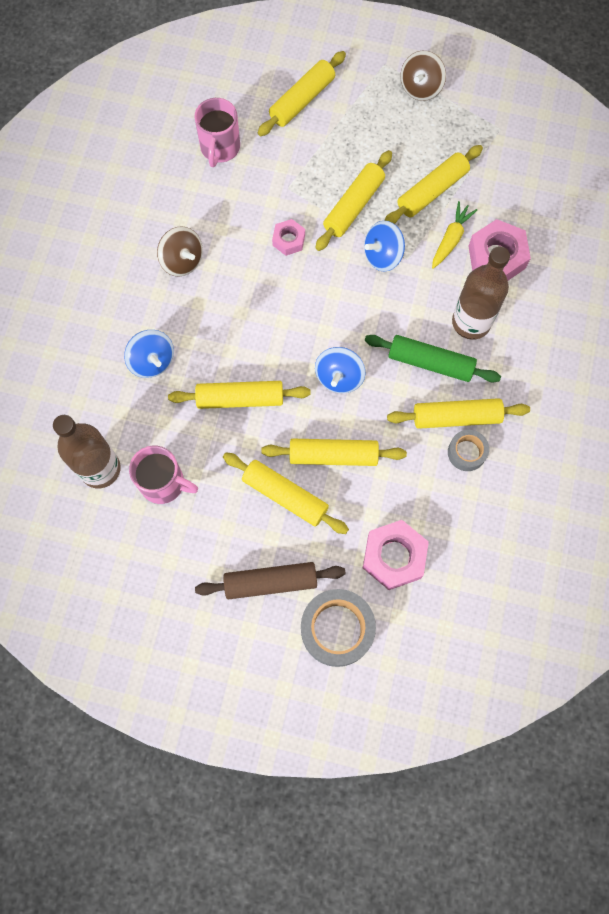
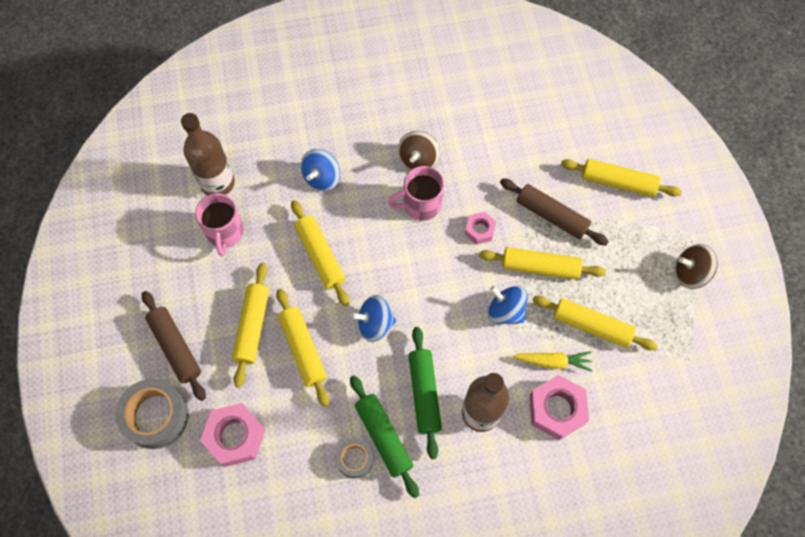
camera: 65 degrees right, 5 degrees down
pink mug [194,98,240,167] -> pink mug moved to [388,166,444,221]
yellow rolling pin [387,398,530,429] -> green rolling pin [350,375,419,498]
none -> brown rolling pin [500,178,609,246]

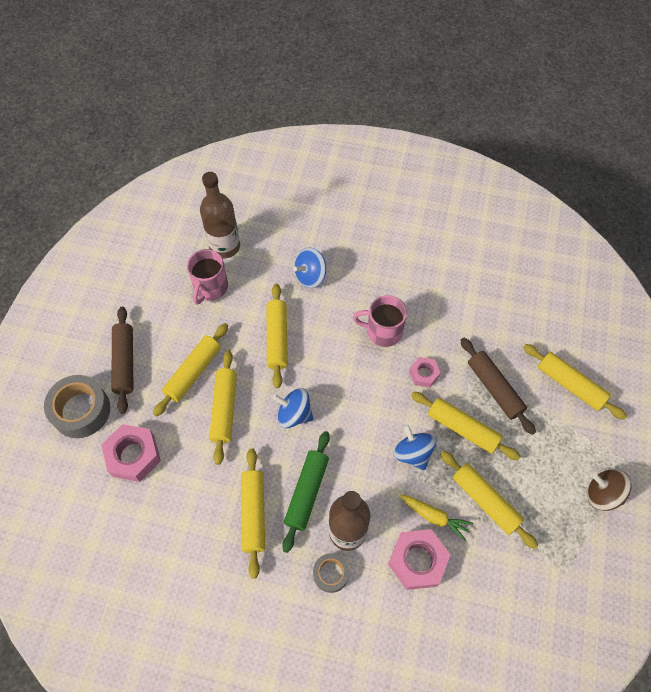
camera: 25 degrees right, 5 degrees down
grey tape [336,439,373,479] -> grey tape moved to [313,553,349,593]
green rolling pin [350,375,419,498] -> yellow rolling pin [241,448,265,579]
brown spinning top [398,131,440,170] -> none

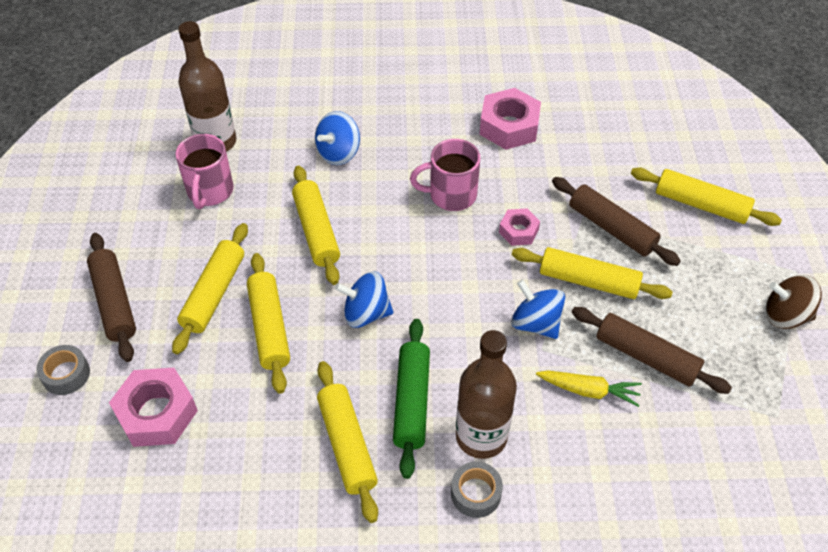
camera: 15 degrees left, 10 degrees down
grey tape [44,375,110,438] -> grey tape [36,345,90,395], size x0.56
pink nut [388,529,451,590] -> pink nut moved to [480,88,541,150]
yellow rolling pin [440,451,538,549] -> brown rolling pin [572,307,732,394]

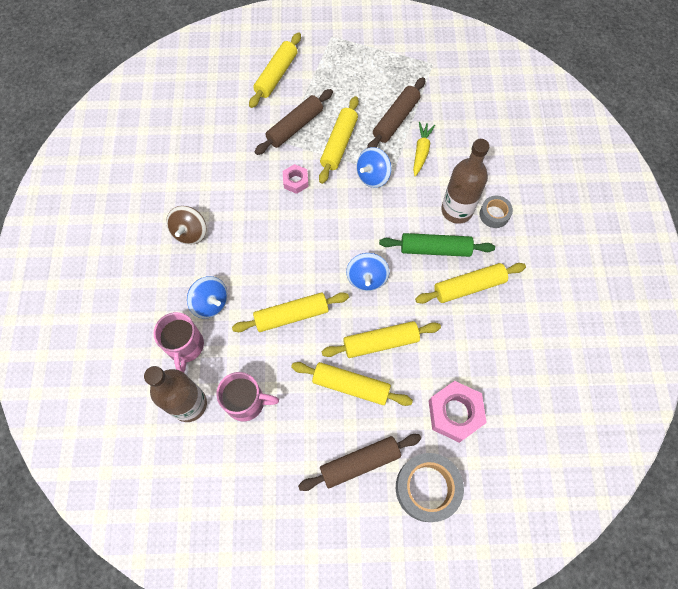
camera: 90 degrees left, 15 degrees up
grey tape [36,345,90,395] -> grey tape [396,453,464,522], size x1.79
pink mug [410,139,480,211] -> pink mug moved to [153,312,204,373]
pink nut [480,88,541,150] -> none
brown spinning top [766,275,822,329] -> brown spinning top moved to [166,206,206,245]

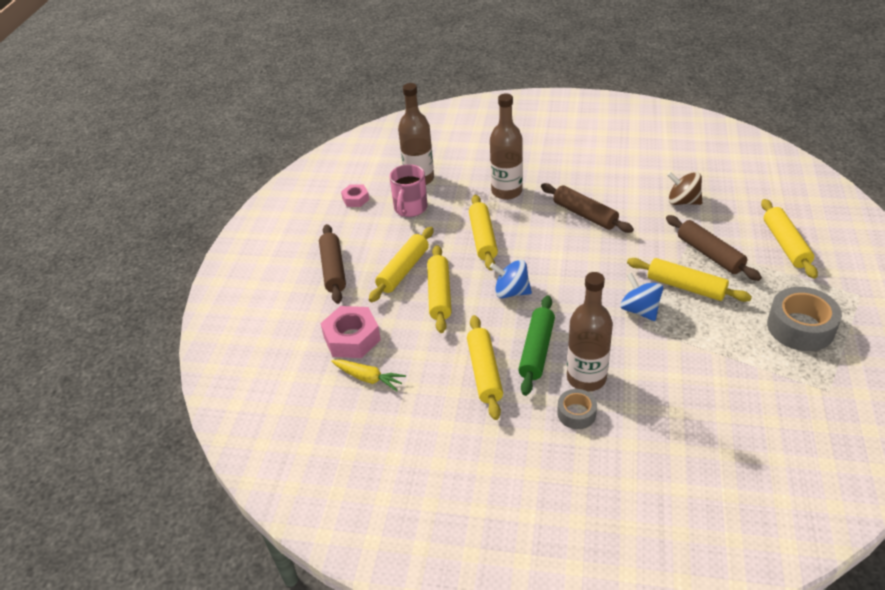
camera: 105 degrees right, 25 degrees down
pink mug [153,312,204,373] -> none
brown spinning top [166,206,206,245] -> brown spinning top moved to [667,172,702,205]
blue spinning top [187,276,228,319] -> brown bottle [490,93,523,200]
yellow rolling pin [249,32,301,108] -> yellow rolling pin turned 45 degrees clockwise [761,199,818,279]
pink nut [283,164,309,194] -> pink nut moved to [341,184,369,207]
brown rolling pin [367,77,425,148] -> brown rolling pin moved to [541,183,634,233]
grey tape [396,453,464,522] -> grey tape moved to [767,287,842,351]
yellow carrot [413,122,435,176] -> yellow carrot moved to [331,359,406,391]

